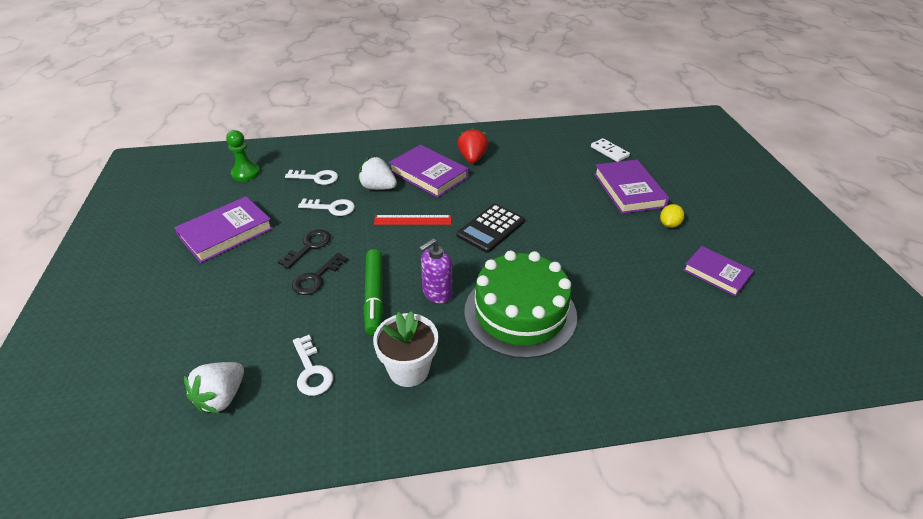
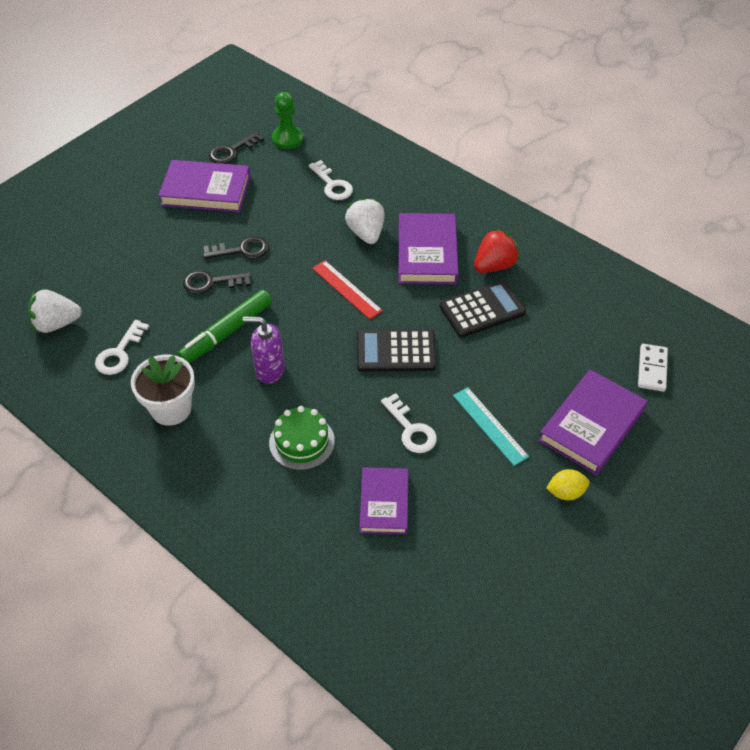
camera: 50 degrees right, 10 degrees up
white key [298,199,355,216] -> white key moved to [381,393,437,453]
green cake [464,251,577,358] -> green cake [269,406,335,470], size x0.52
purple book [683,246,754,296] -> purple book moved to [360,467,408,534]
none -> black key [209,132,264,164]
none -> black calculator [439,280,526,338]
none -> turquoise ruler [453,387,529,466]

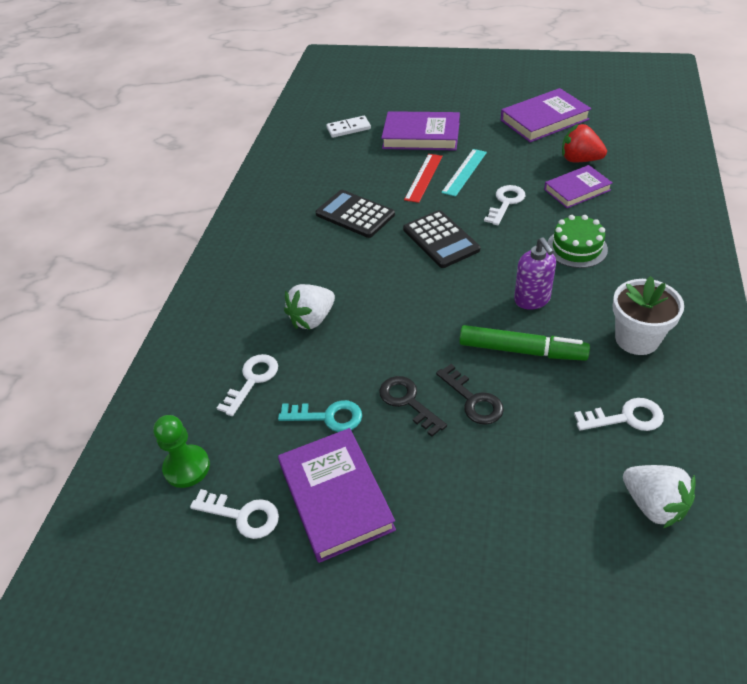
camera: 115 degrees left, 5 degrees down
black key [209,132,264,164] -> white key [190,489,279,539]
red ruler [312,260,383,319] -> red ruler moved to [404,154,443,203]
purple book [398,213,459,284] -> purple book moved to [501,88,591,142]
red strawberry [474,228,520,273] -> red strawberry moved to [562,124,607,162]
yellow lemon [546,469,590,500] -> none
none -> turquoise key [278,400,362,432]

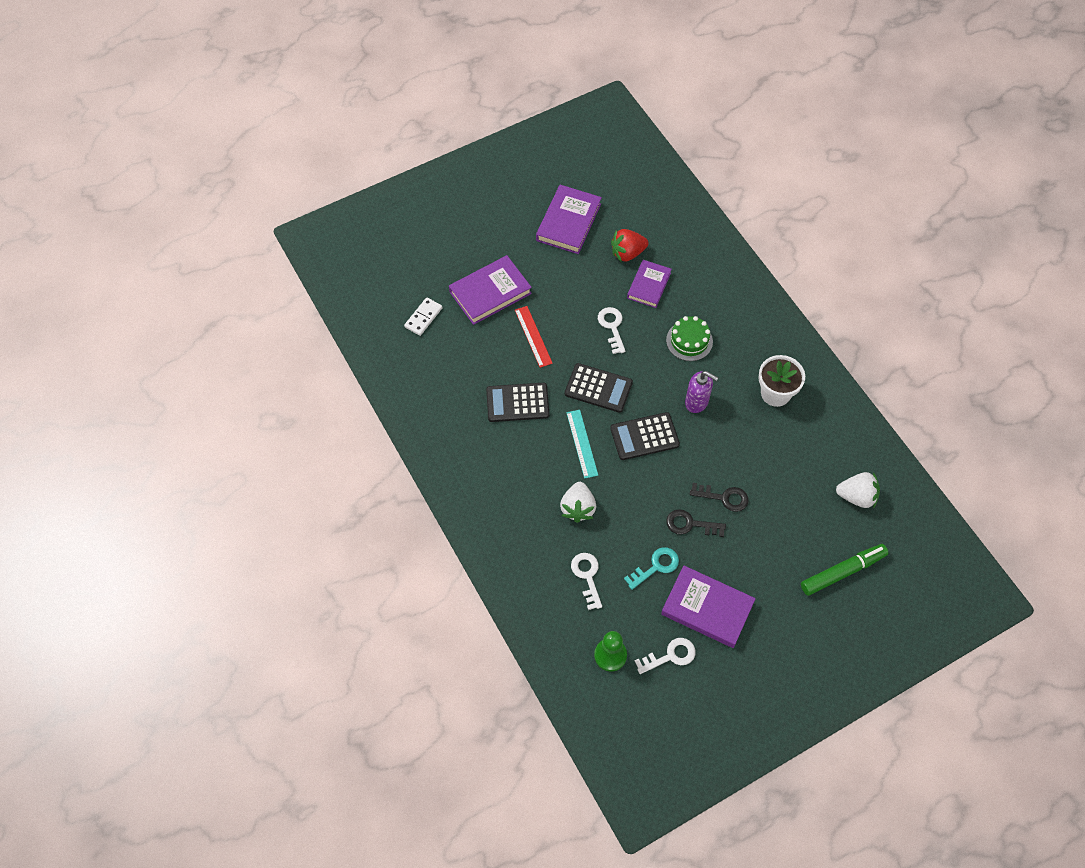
camera: 45 degrees left, 15 degrees up
turquoise ruler [441,149,487,197] -> turquoise ruler moved to [566,410,598,479]
green marker [459,325,590,361] -> green marker moved to [801,544,888,596]
white key [574,398,664,431] -> none
none -> black calculator [610,412,680,460]

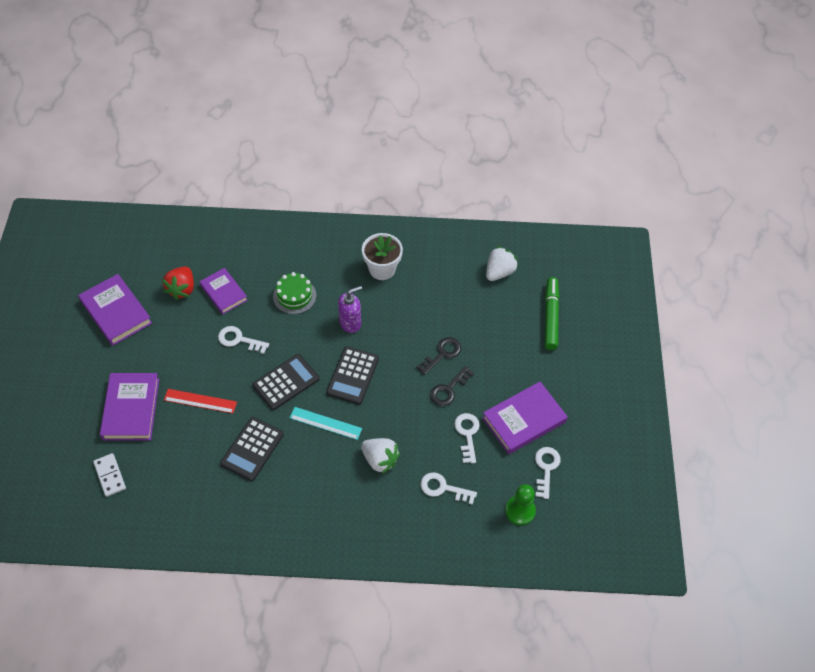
camera: 60 degrees left, 5 degrees down
turquoise key [624,547,679,590] -> white key [454,413,480,463]

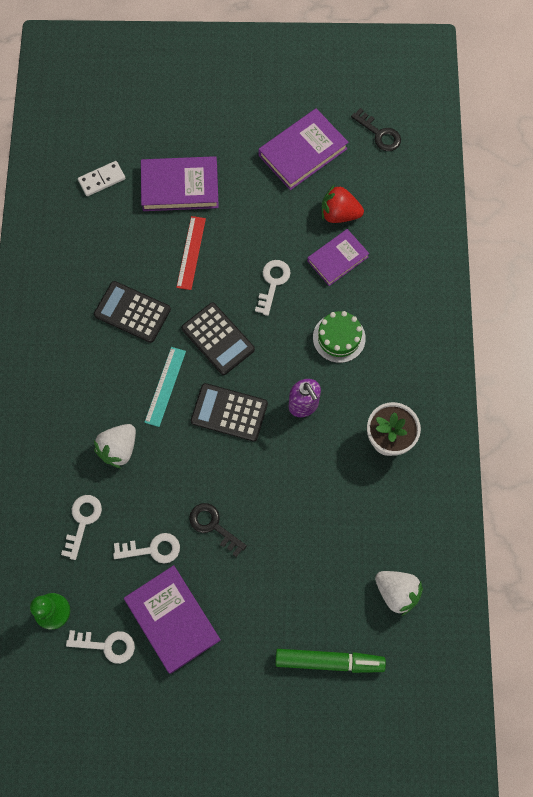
camera: 90 degrees right, 15 degrees up
black key [416,337,461,375] -> black key moved to [351,108,401,151]

